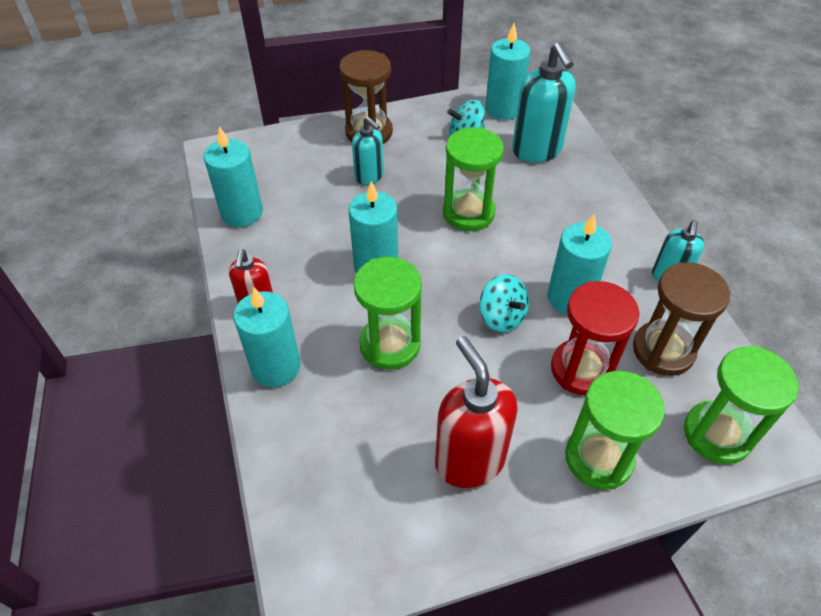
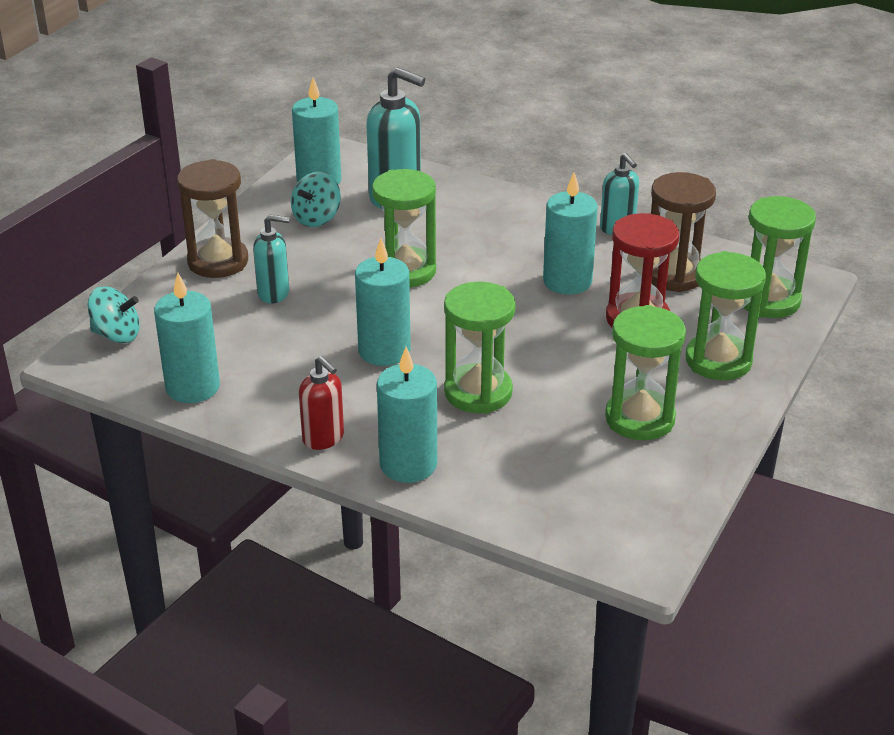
camera: 45 degrees left, 15 degrees down
red soap dispenser [435,336,518,488] -> green hourglass [605,305,686,440]
turquoise spinning top [479,274,529,333] -> turquoise spinning top moved to [87,286,140,343]

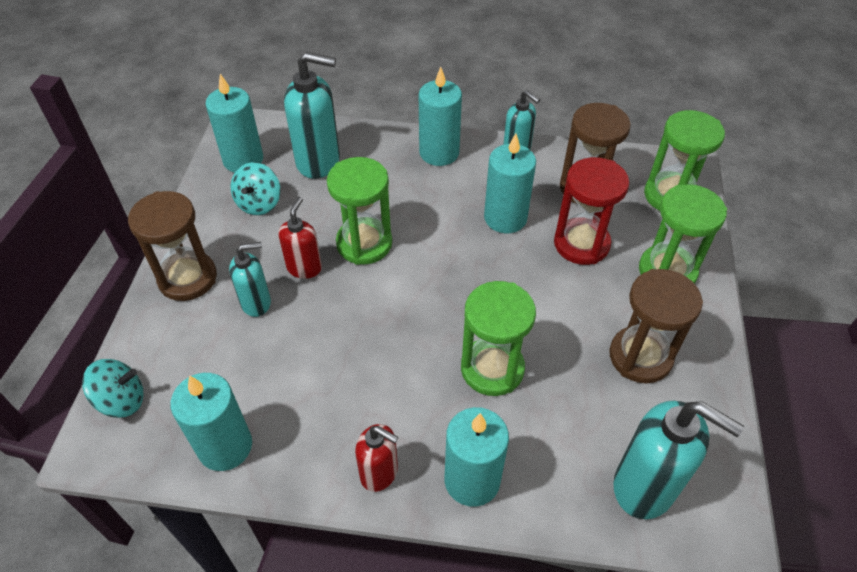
camera: 20 degrees left, 15 degrees up
turquoise candle [355,238,411,366] -> turquoise candle moved to [419,67,462,166]
green hourglass [605,305,686,440] -> brown hourglass [609,269,703,383]
none -> red soap dispenser [278,197,322,279]
none -> turquoise soap dispenser [613,401,744,519]

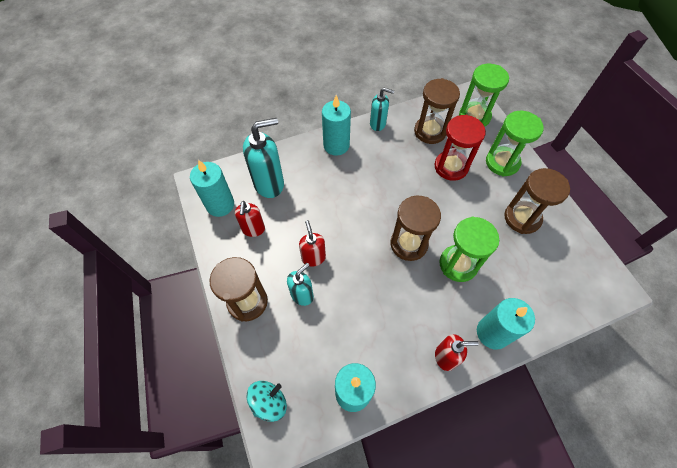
camera: 30 degrees left, 10 degrees up
turquoise spinning top [231,162,280,215] -> red soap dispenser [235,201,265,237]
green hourglass [327,157,392,265] -> none
turquoise candle [484,133,536,234] -> none
turquoise soap dispenser [613,401,744,519] -> none
none -> brown hourglass [390,196,441,261]

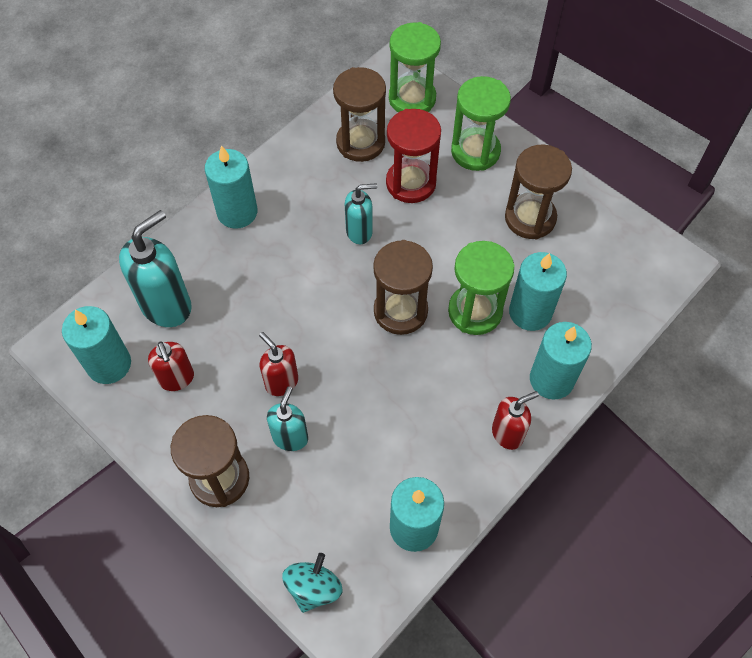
camera: 25 degrees left, 0 degrees up
turquoise soap dispenser [370,88,394,131] -> turquoise soap dispenser moved to [345,183,377,244]
none -> turquoise candle [509,252,567,331]

